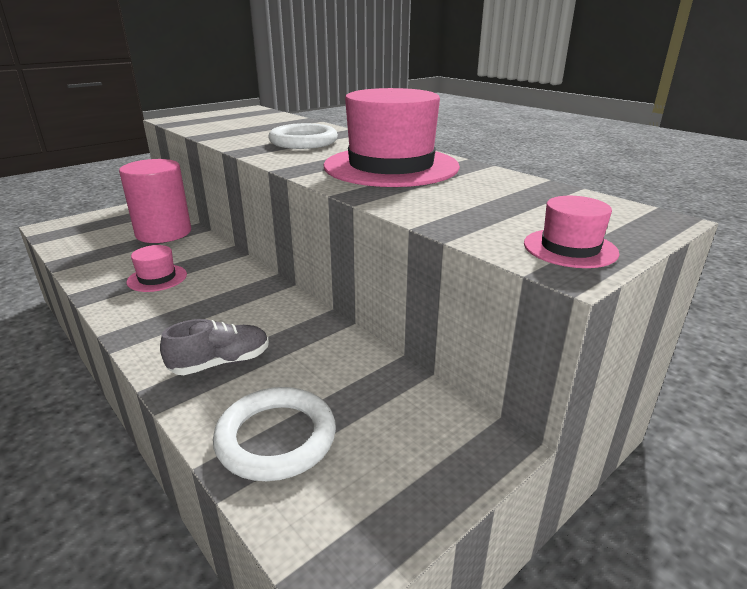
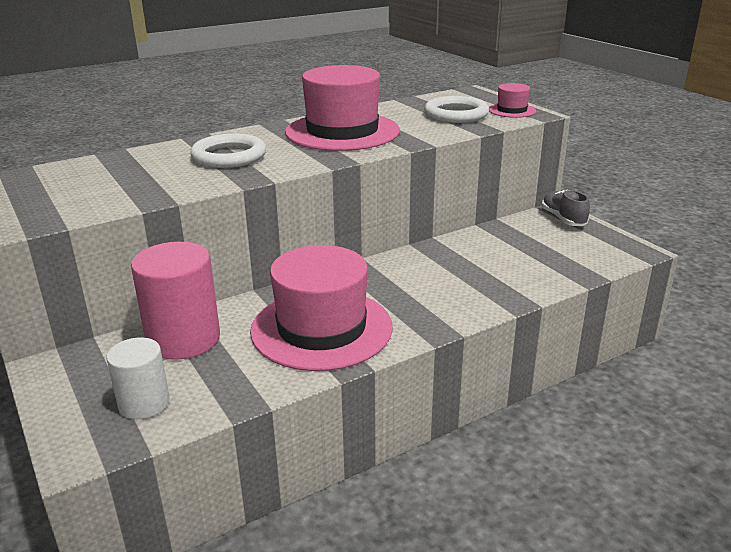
camera: 80 degrees left, 0 degrees up
pink hat [127,245,187,292] -> pink hat [250,245,393,371], size x2.24
grey shoe [160,319,269,375] -> grey shoe moved to [542,190,590,226]
white ring [213,387,336,481] -> white ring moved to [424,96,489,123]
none -> white cylinder [106,337,169,419]

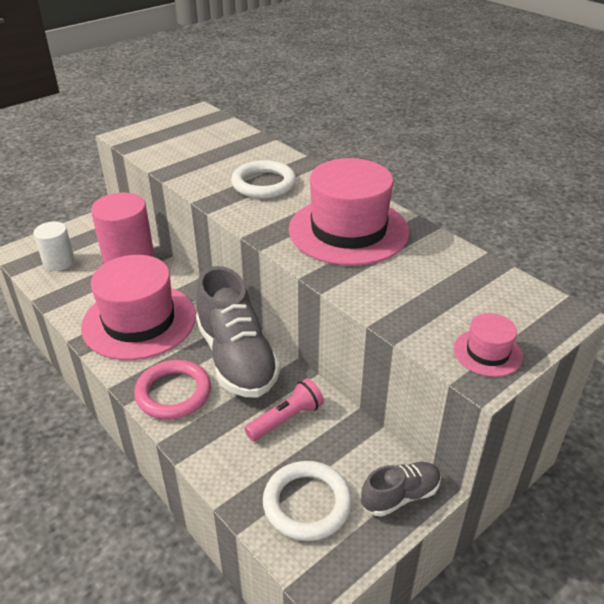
camera: 80 degrees right, 10 degrees up
white ring [424,96,489,123] -> white ring moved to [263,461,352,541]
none -> pink ring [134,360,211,419]
none -> grey shoe [196,266,281,397]
none -> pink flashlight [244,378,324,441]

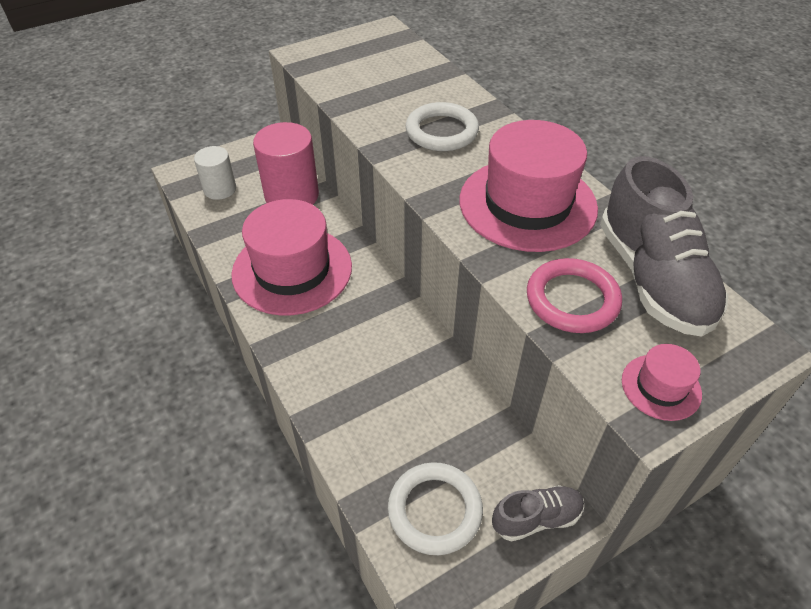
camera: 10 degrees right, 10 degrees up
pink ring [134,360,211,419] -> pink ring moved to [527,258,622,333]
grey shoe [196,266,281,397] -> grey shoe moved to [600,156,728,336]
pink flashlight [244,378,324,441] -> none

